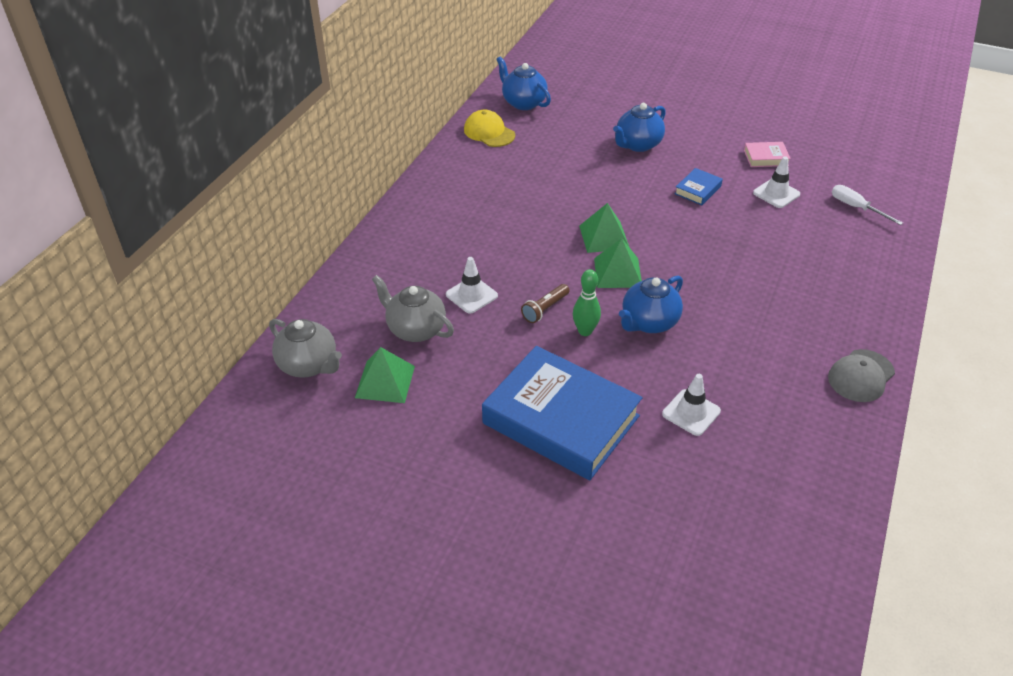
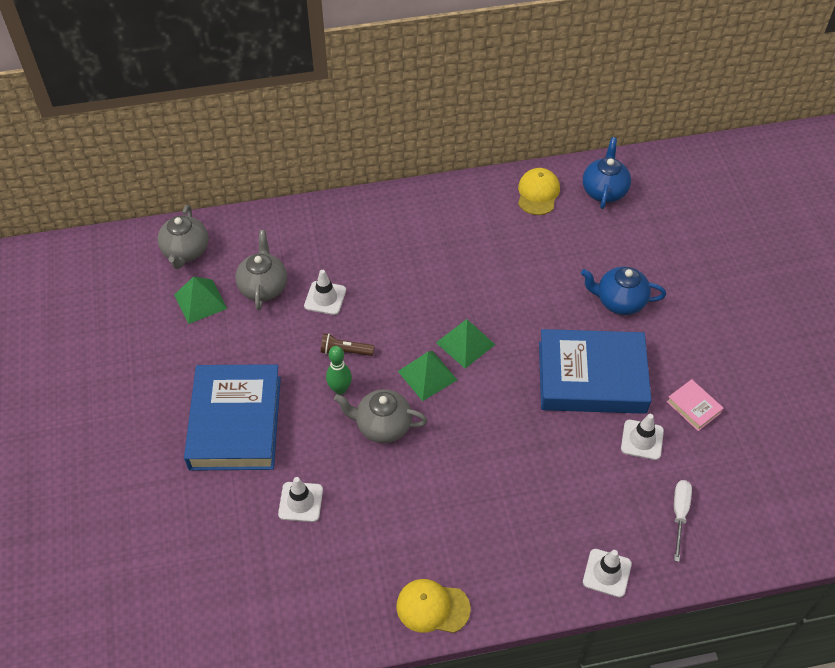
camera: 55 degrees right, 10 degrees up
blue teapot [619,276,683,333] -> grey teapot [334,389,428,443]
blue book [675,168,723,205] -> blue book [539,329,652,414], size x2.44
grey cap [828,349,895,402] -> yellow cap [396,579,470,633]
none -> white traffic cone [583,549,632,598]

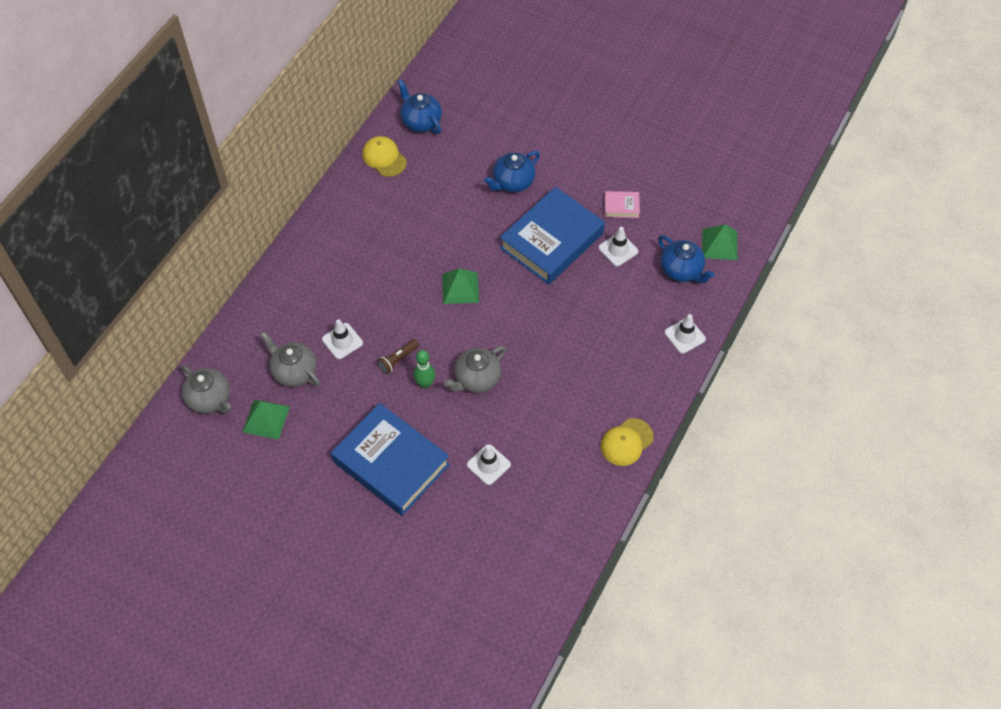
camera: 50 degrees left, 5 degrees up
green pyramid [398,351,457,401] -> green pyramid moved to [702,224,738,260]
white screwdriver [674,480,692,562] -> blue teapot [658,235,714,283]

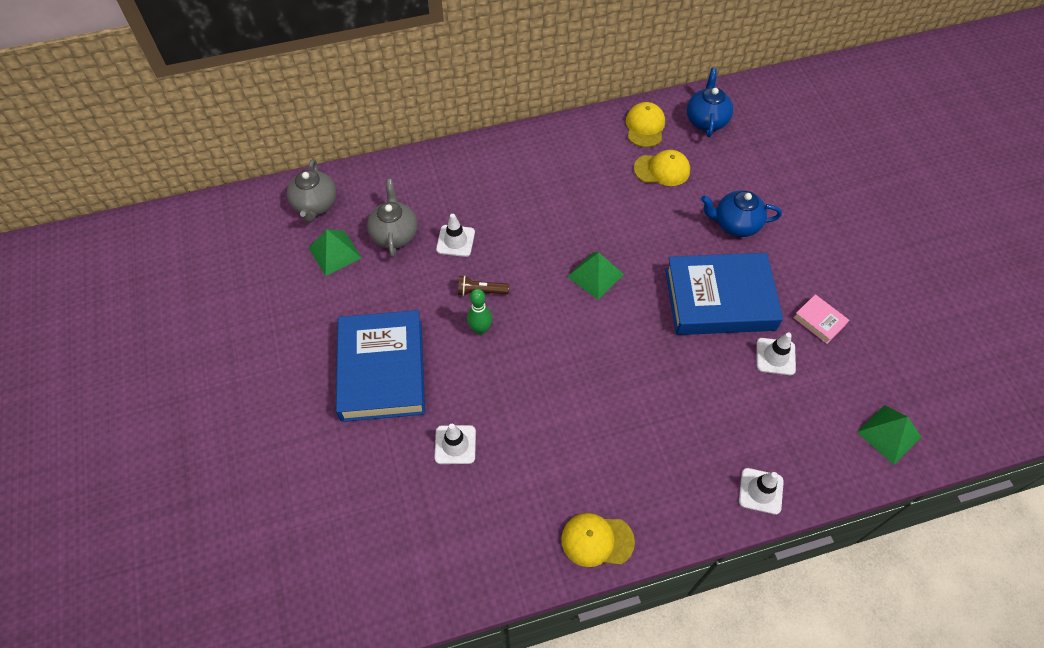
camera: 45 degrees right, 0 degrees up
grey teapot [444,346,506,393] -> none
blue teapot [658,235,714,283] -> none
none -> yellow cap [634,150,690,186]

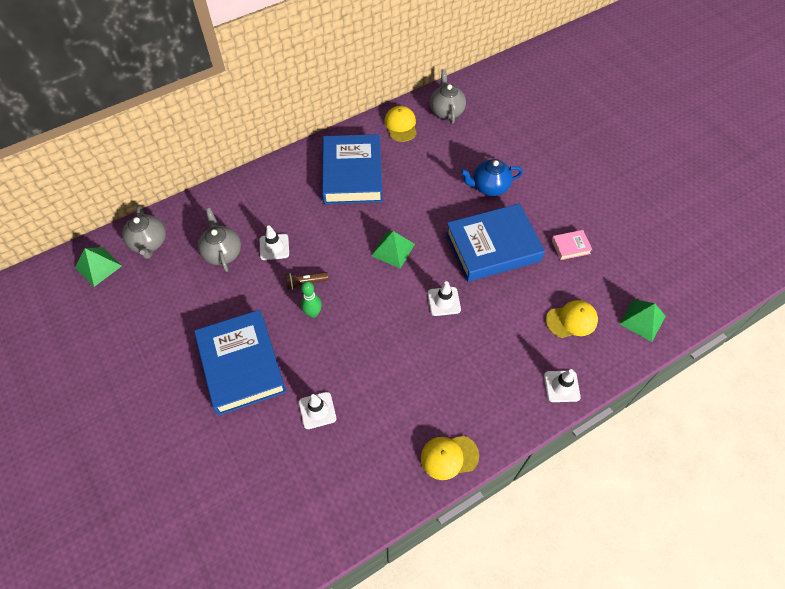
camera: 15 degrees left, 0 degrees up
green pyramid [309,229,362,276] -> green pyramid moved to [75,247,122,287]
yellow cap [634,150,690,186] -> yellow cap moved to [546,300,598,338]
blue teapot [687,68,733,137] -> grey teapot [430,69,466,124]
white traffic cone [757,332,796,375] -> white traffic cone moved to [428,281,461,316]
pink book [793,294,849,344] -> pink book turned 45 degrees counterclockwise [552,230,592,260]
none -> blue book [322,134,383,204]

